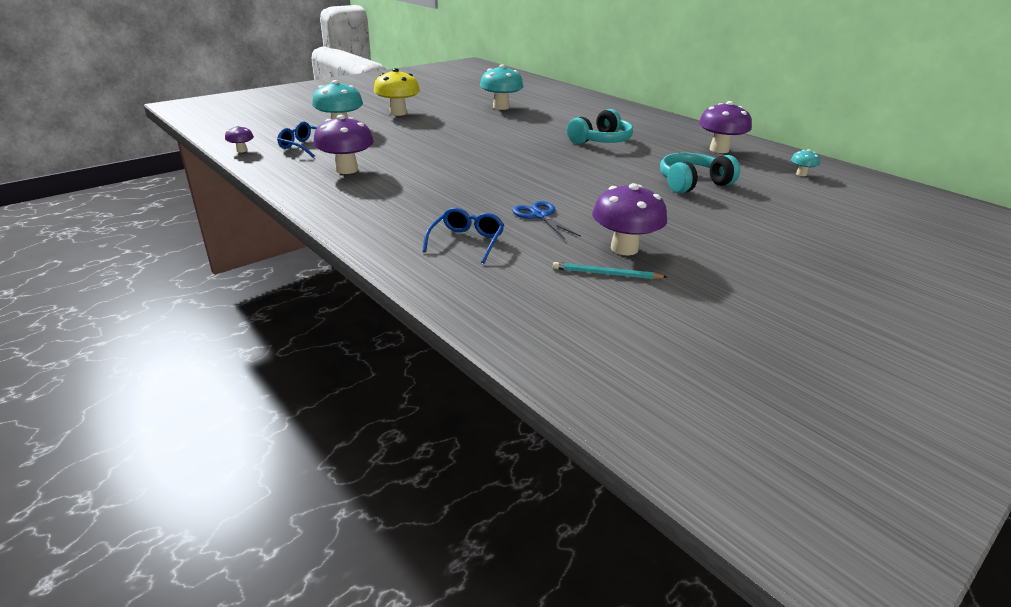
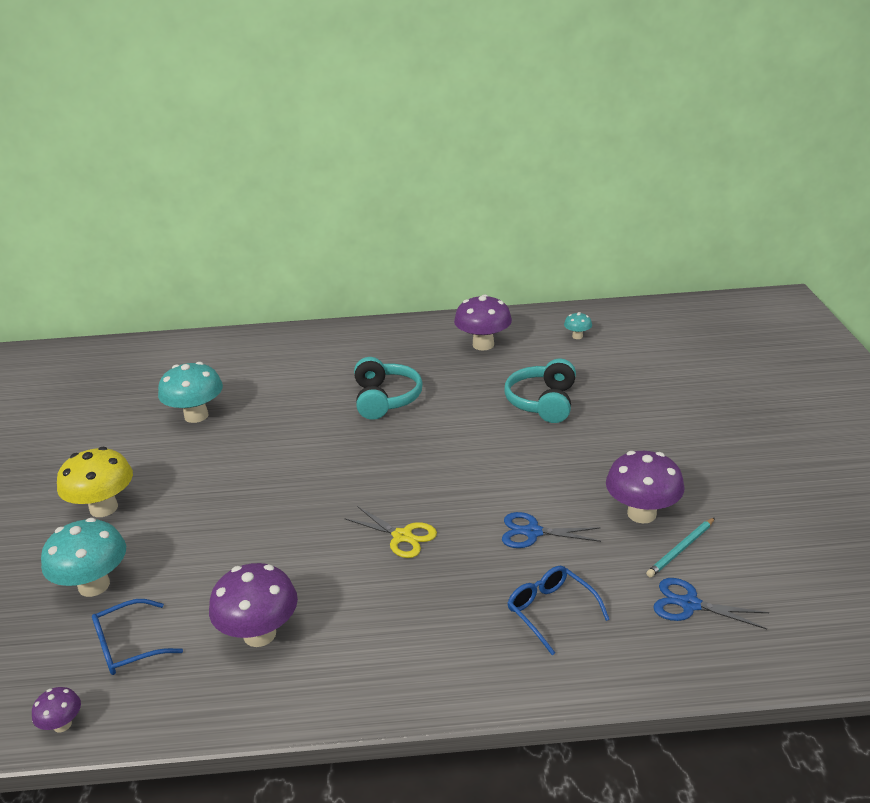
camera: 50 degrees left, 0 degrees up
none -> yellow scissors [344,506,437,558]
none -> blue scissors [653,578,769,629]

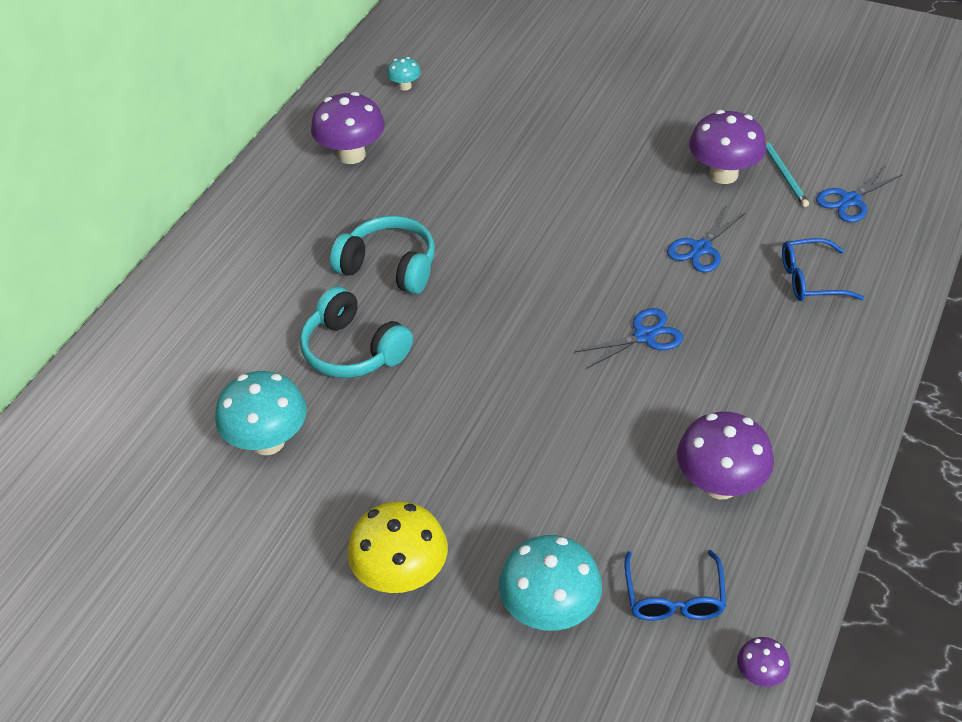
camera: 60 degrees left, 15 degrees up
yellow scissors [344,506,437,558] -> blue scissors [575,308,683,369]
turquoise headphones [504,359,576,423] -> turquoise headphones moved to [300,287,413,378]

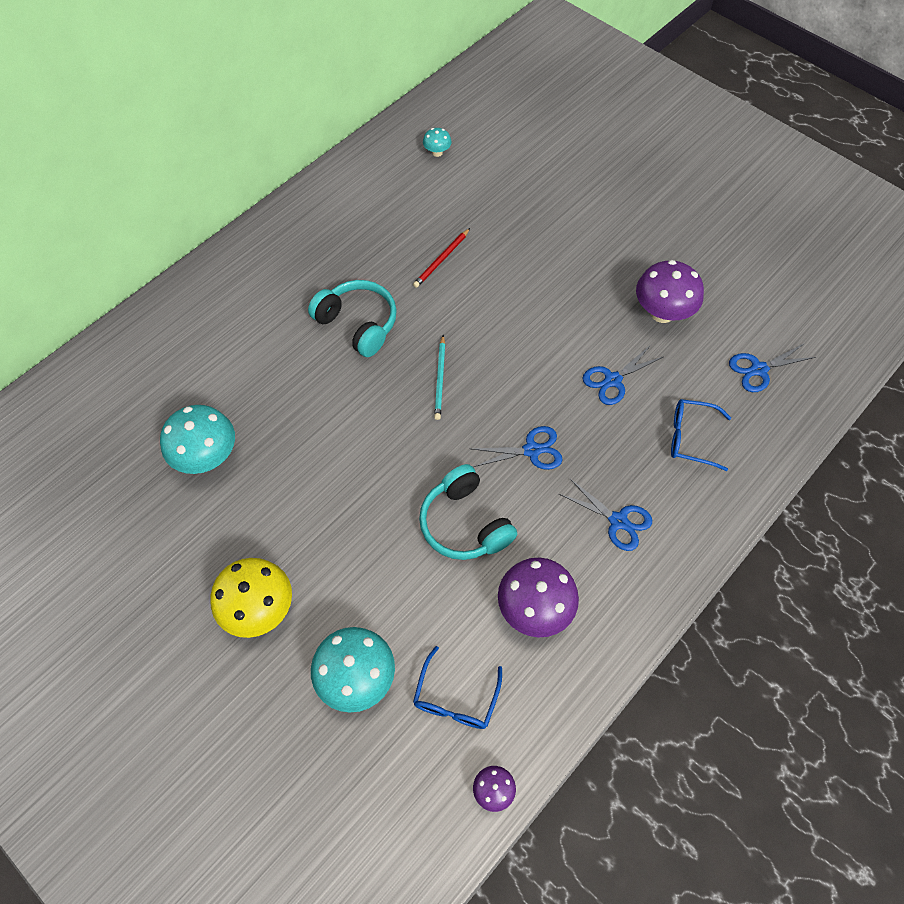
camera: 15 degrees right, 15 degrees up
turquoise headphones [300,287,413,378] -> turquoise headphones moved to [419,464,518,560]
purple mushroom [311,92,385,164] -> none
turquoise pencil [765,140,809,207] -> turquoise pencil moved to [434,335,445,420]
none -> red pencil [413,228,470,288]
none -> blue scissors [559,479,652,551]

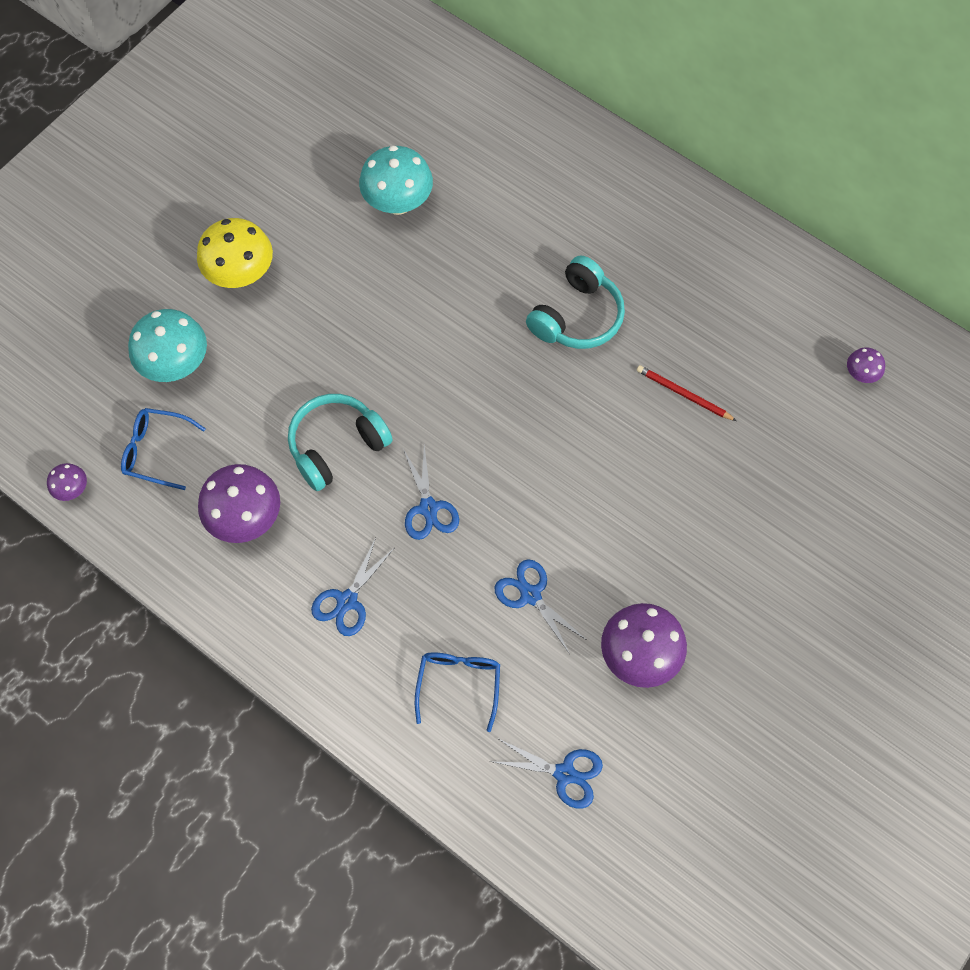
camera: 85 degrees right, 5 degrees up
turquoise mushroom [423,128,452,157] -> purple mushroom [847,347,885,383]
turquoise pencil [434,335,445,420] -> none
blue scissors [729,343,815,392] -> blue scissors turned 135 degrees clockwise [490,738,603,809]

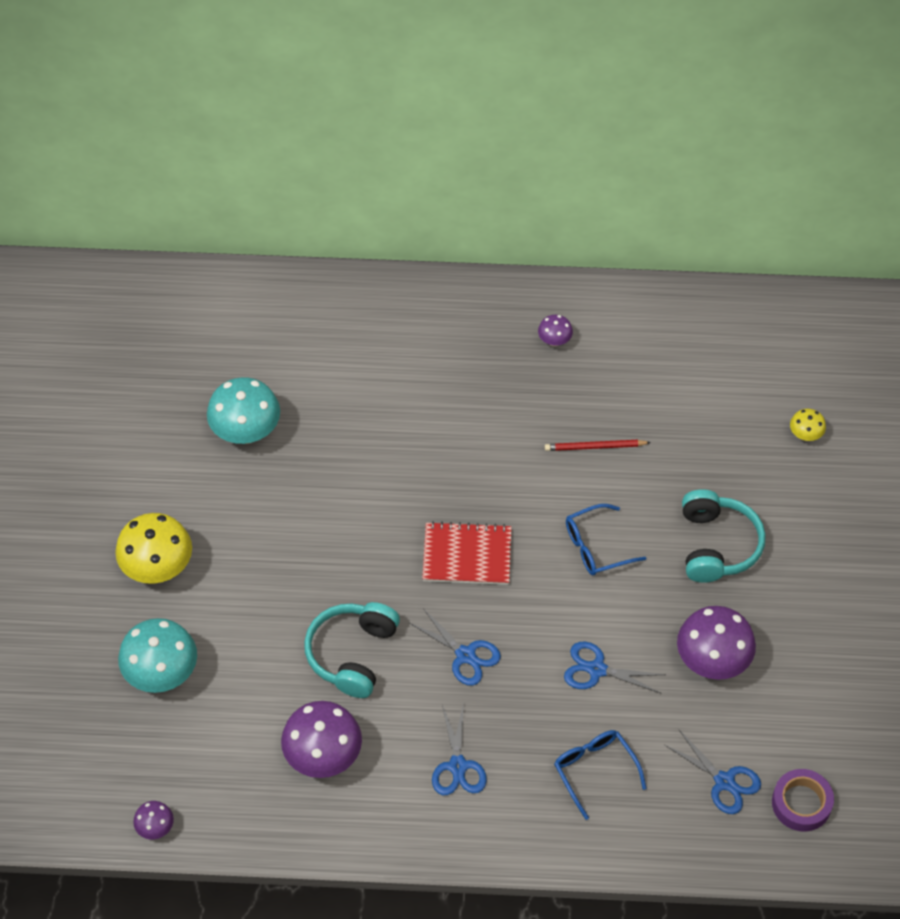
camera: 35 degrees left, 10 degrees down
blue glasses [121,408,205,490] -> blue glasses moved to [566,504,646,575]
blue scissors [490,738,603,809] -> blue scissors turned 60 degrees clockwise [665,730,761,814]
turquoise headphones [526,255,625,349] -> turquoise headphones moved to [682,489,766,583]
purple mushroom [847,347,885,383] -> purple mushroom moved to [538,315,573,347]
none -> red notebook [422,521,512,585]
none -> purple tape [772,769,834,832]
none -> yellow mushroom [790,409,826,441]

